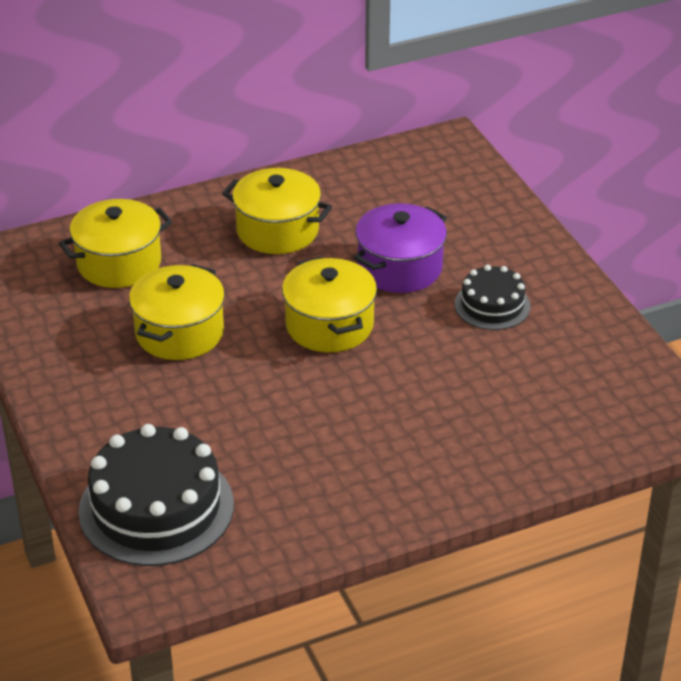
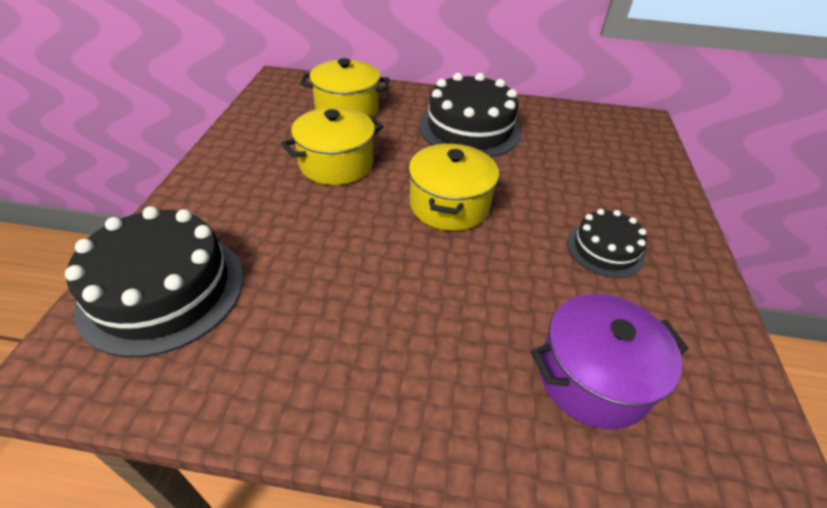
camera: 30 degrees right, 5 degrees up
yellow pot [222,168,332,254] -> black cake [419,73,522,157]
purple pot [354,203,447,293] -> purple pot moved to [531,294,688,429]

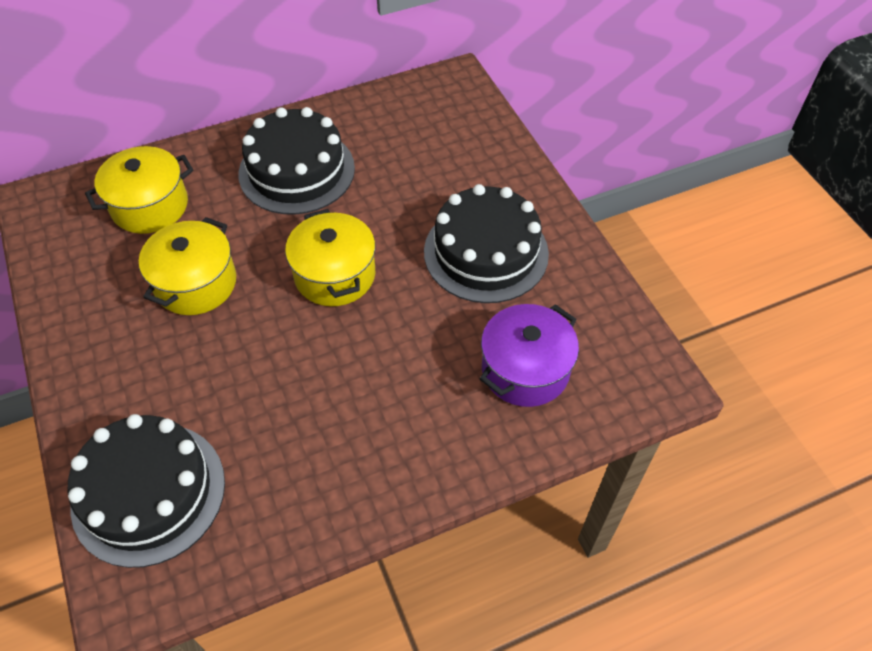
camera: 30 degrees left, 10 degrees up
black cake [567,209,647,278] -> black cake [424,184,549,303], size x1.79

